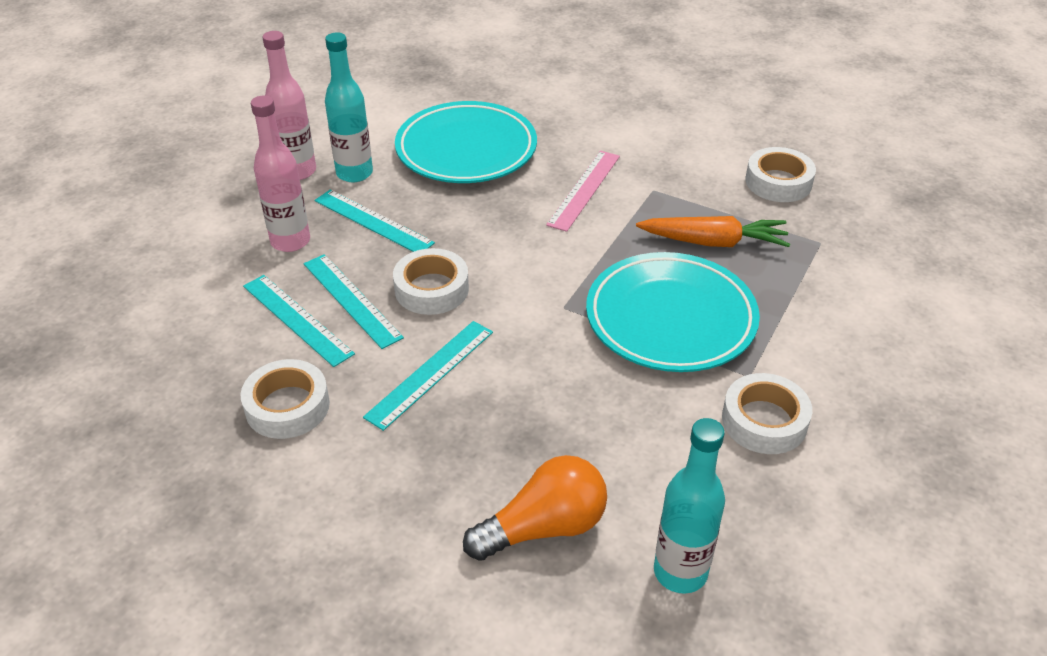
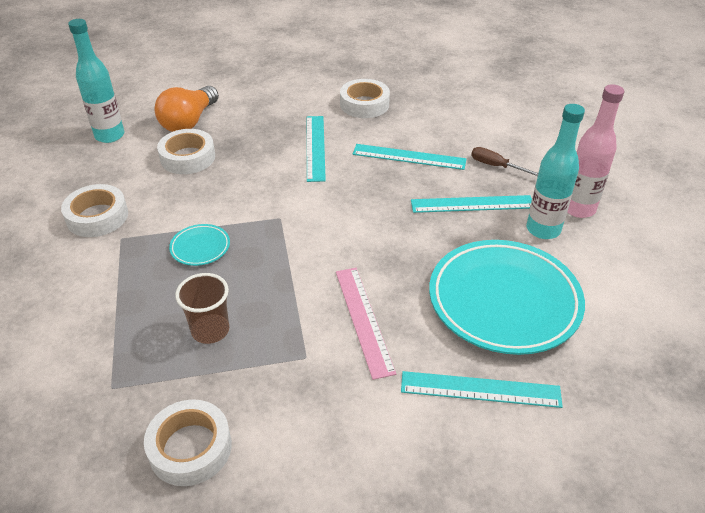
camera: 140 degrees right, 0 degrees up
turquoise ruler [243,275,355,367] -> turquoise ruler moved to [401,371,563,408]
pink bottle [251,95,310,252] -> brown screwdriver [471,147,538,176]
white tape [393,248,469,315] -> white tape moved to [157,129,215,174]
turquoise plate [586,252,760,372] -> turquoise plate [169,224,230,266], size x0.43
orange carrot [636,216,790,247] -> brown cup [175,273,229,344]

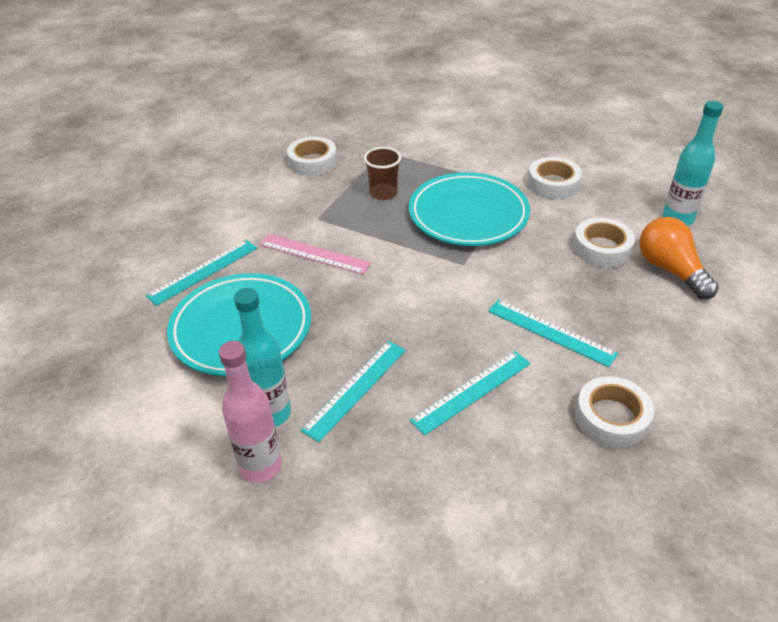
camera: 130 degrees right, 0 degrees up
turquoise plate [169,224,230,266] -> turquoise plate [409,172,530,246], size x2.35
brown screwdriver [471,147,538,176] -> none

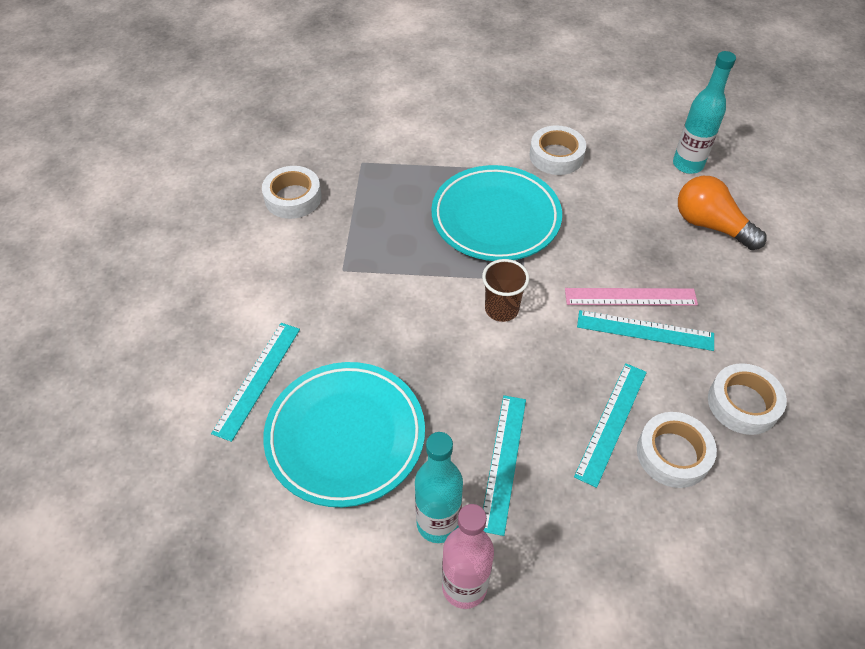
camera: 25 degrees left, 10 degrees up
pink ruler [259,234,371,275] -> pink ruler moved to [565,288,698,306]
brown cup [364,147,401,200] -> brown cup moved to [482,259,529,322]
white tape [573,218,635,267] -> white tape moved to [637,412,717,488]

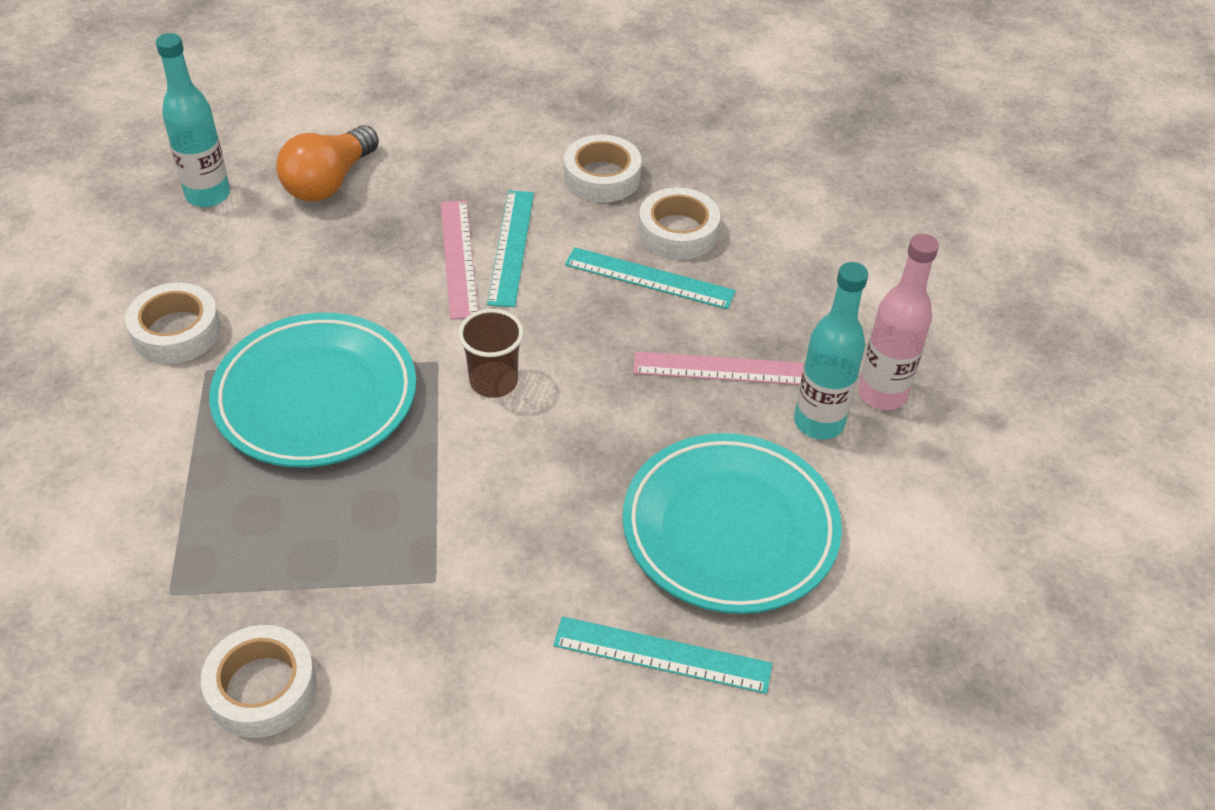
camera: 100 degrees left, 5 degrees down
turquoise ruler [483,395,526,536] -> pink ruler [633,351,804,385]

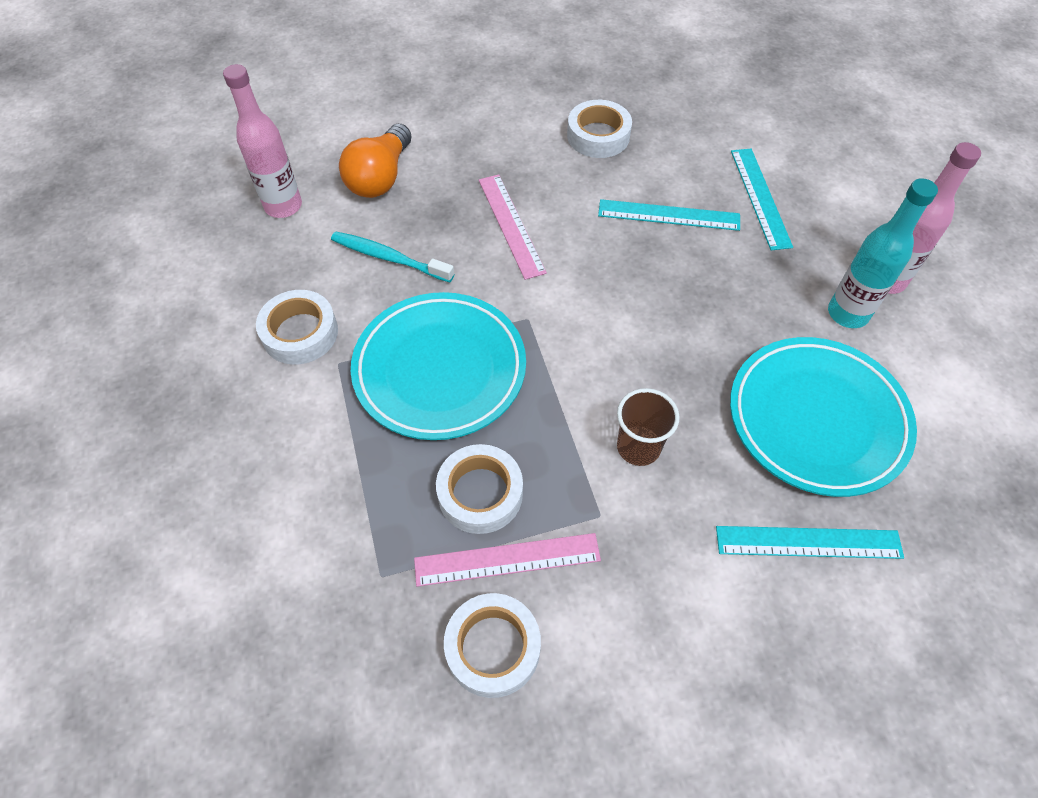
camera: 10 degrees left, 10 degrees up
turquoise bottle [156,33,230,207] -> pink bottle [223,64,302,218]
brown cup [458,309,524,398] -> brown cup moved to [617,388,680,466]
turquoise ruler [487,190,534,307] -> turquoise ruler moved to [731,149,793,250]
pink ruler [633,351,804,385] -> pink ruler moved to [414,533,601,587]
white tape [638,187,720,260] -> white tape moved to [436,444,523,534]
none -> turquoise toothbrush [331,231,454,282]

